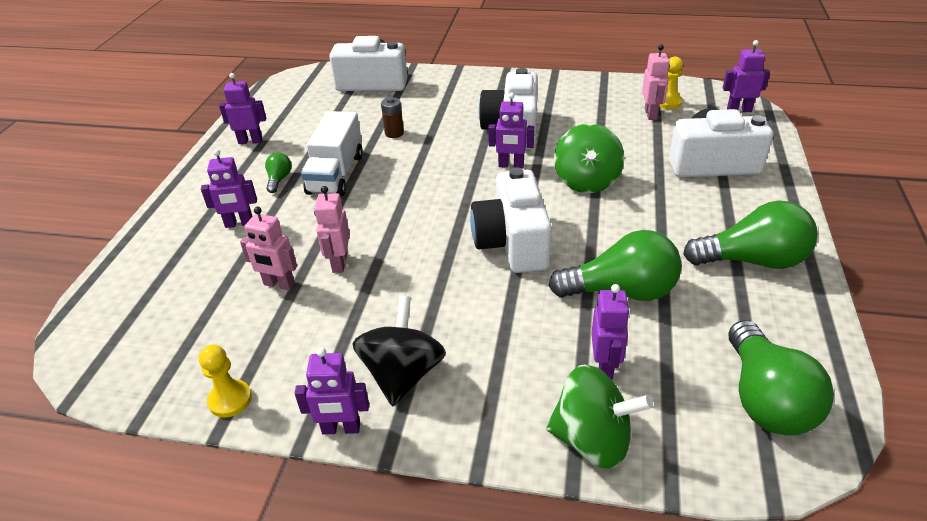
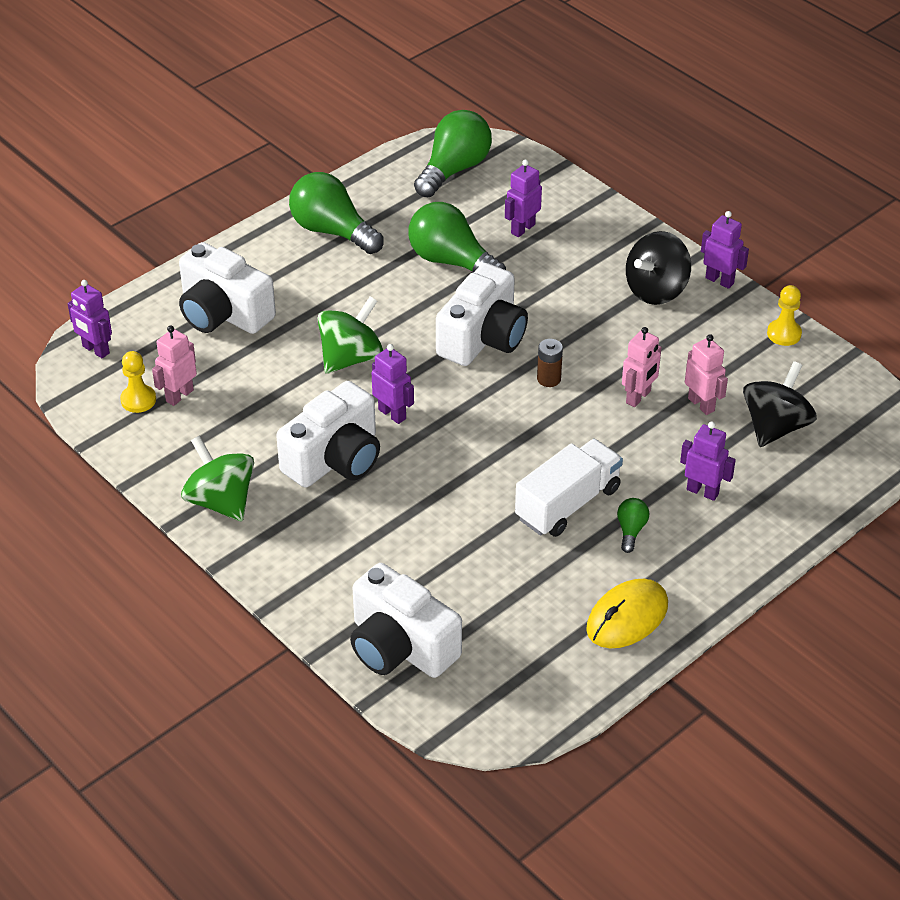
camera: 145 degrees left, 5 degrees up
purple robot [219,73,266,144] -> yellow mouse [586,579,668,648]
green light bulb [265,153,292,193] -> green light bulb turned 150 degrees clockwise [617,498,649,553]
brown battery [381,97,404,138] -> brown battery moved to [537,339,563,387]
green spinning top [546,364,653,469] -> green spinning top moved to [181,436,254,521]
none -> black spinning top [743,361,817,447]

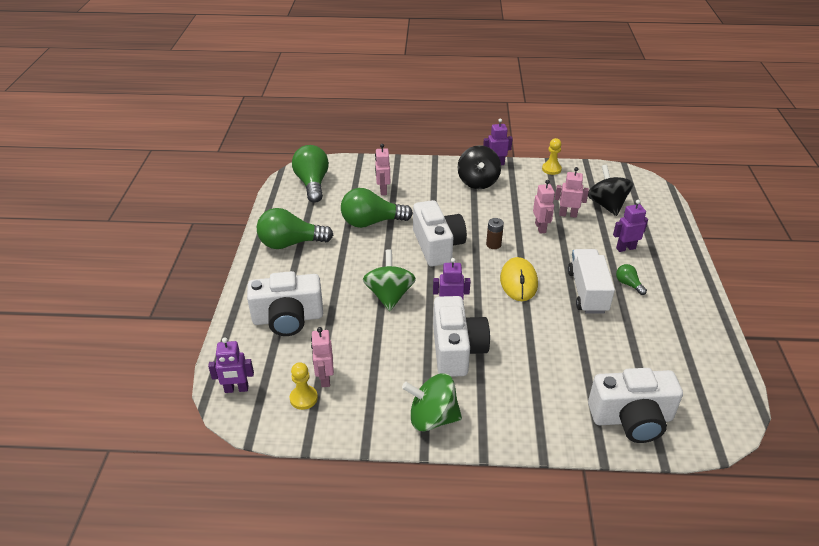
camera: 45 degrees left, 5 degrees down
purple robot [505,160,542,237] -> pink robot [375,144,390,195]
yellow mouse [586,579,668,648] -> yellow mouse moved to [500,257,538,301]

